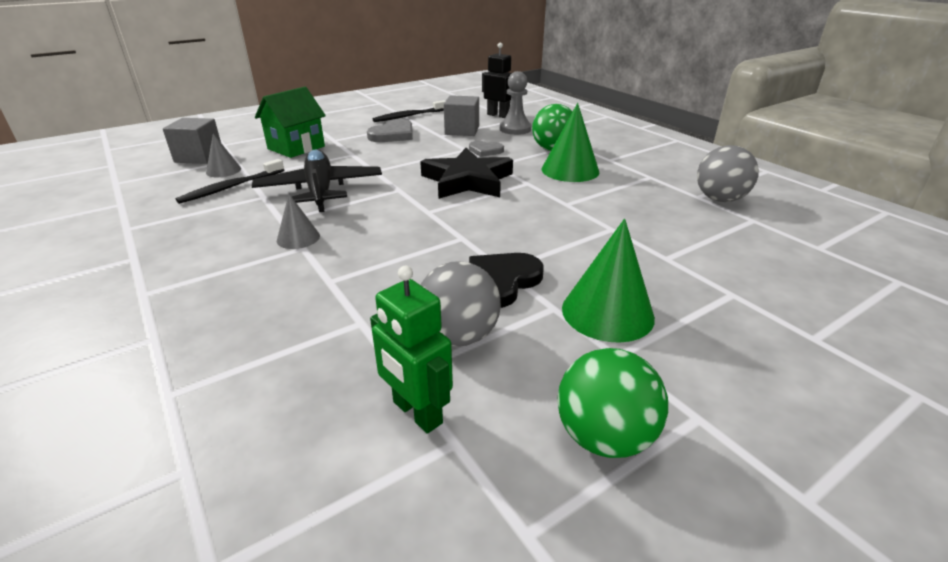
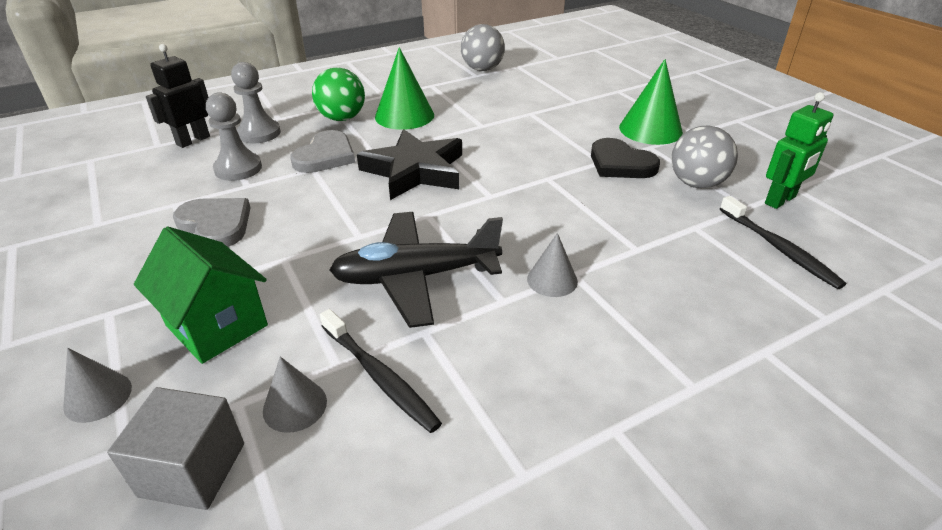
camera: 85 degrees left, 5 degrees up
black toothbrush [372,100,445,122] -> black toothbrush moved to [720,196,846,289]
grey cube [444,95,479,136] -> grey pawn [206,92,262,181]
grey heart [469,141,504,157] -> grey heart [290,130,355,173], size x1.58
green ball [557,348,668,458] -> none
none -> grey cone [63,348,132,423]

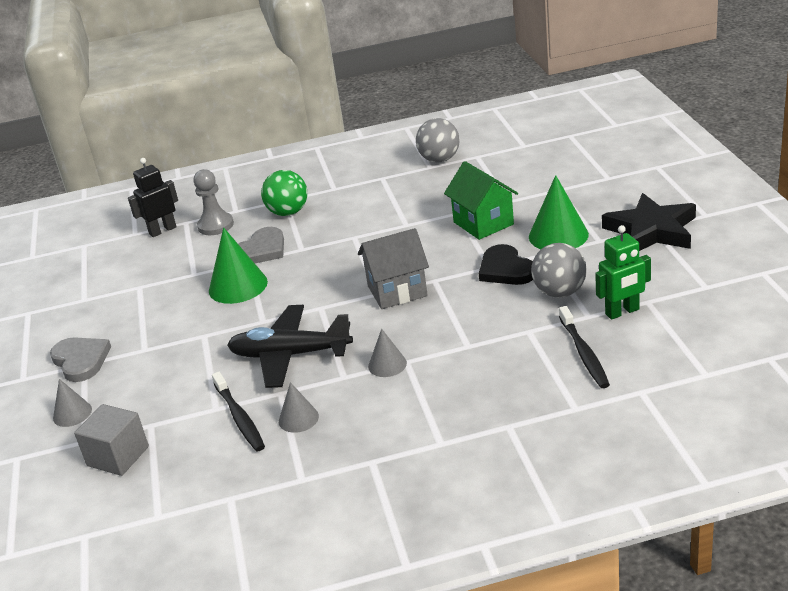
camera: 20 degrees right, 5 degrees down
green house [134,226,268,364] -> green house moved to [444,161,518,240]
grey heart [173,198,251,247] -> grey heart moved to [50,337,111,382]
grey pawn [206,92,262,181] -> none
grey cone [263,357,327,433] -> grey cone moved to [279,382,319,433]
black star [357,129,462,200] -> black star moved to [602,193,696,251]
green cone [375,47,434,130] -> green cone moved to [209,227,268,304]
none -> grey house [358,228,429,309]

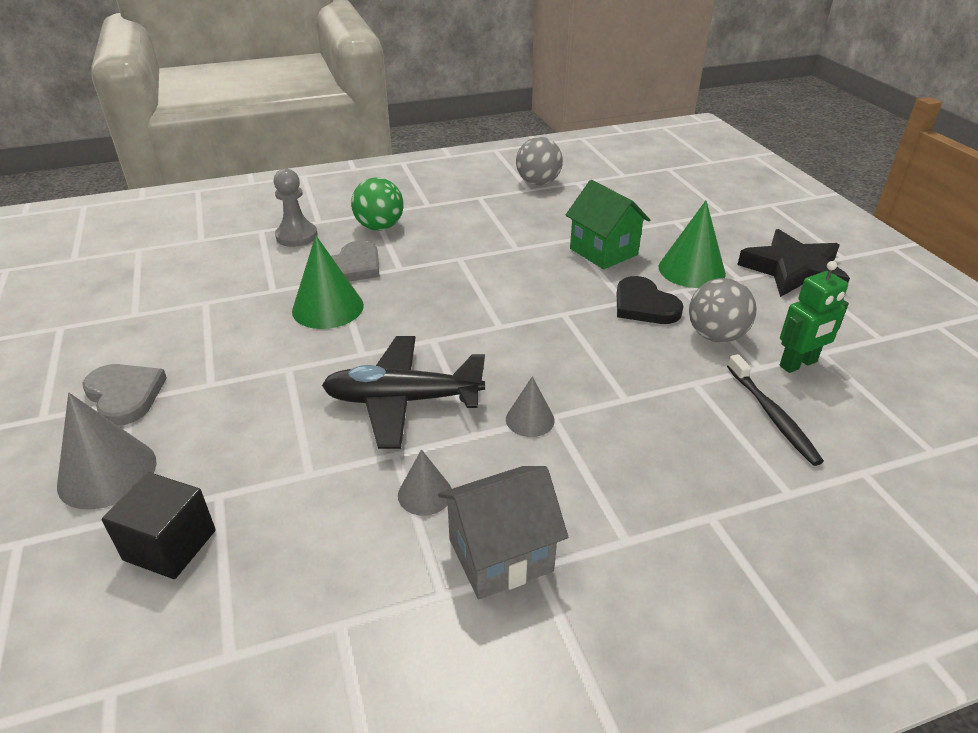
camera: 10 degrees left, 5 degrees up
grey cone [53,379,92,427] -> grey cone [57,393,157,510], size x1.75
grey cube [74,404,149,476] -> black cube [102,472,216,579]
black robot [128,158,178,237] -> none
black toothbrush [212,372,265,451] -> none
grey house [358,228,429,309] -> grey house moved to [438,466,568,599]

